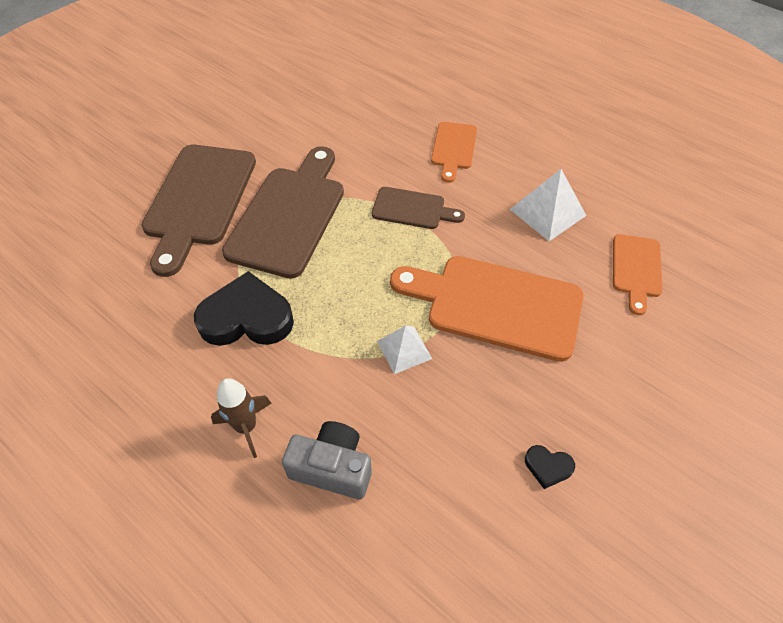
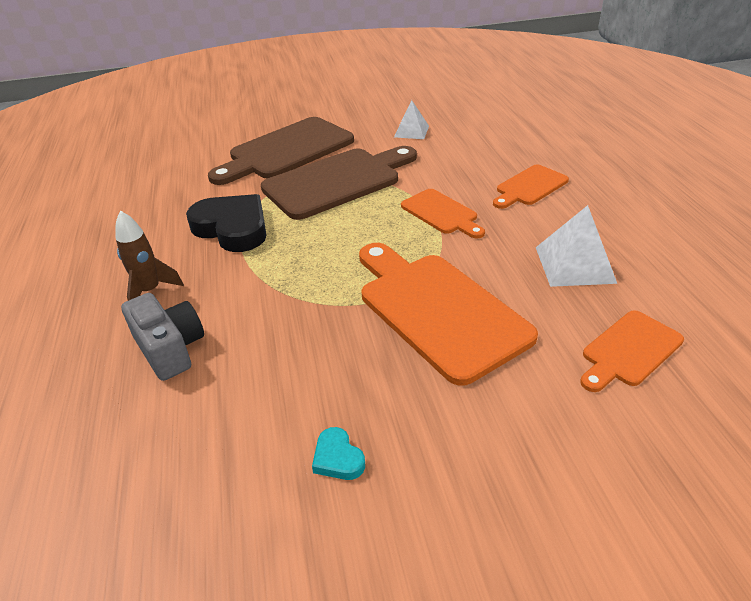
camera: 40 degrees right, 15 degrees down
brown cutting board [372,187,465,229] -> orange cutting board [401,189,485,239]
white pyramid [377,325,432,374] -> white pyramid moved to [394,100,429,139]
black heart [525,445,575,489] -> turquoise heart [312,427,365,480]

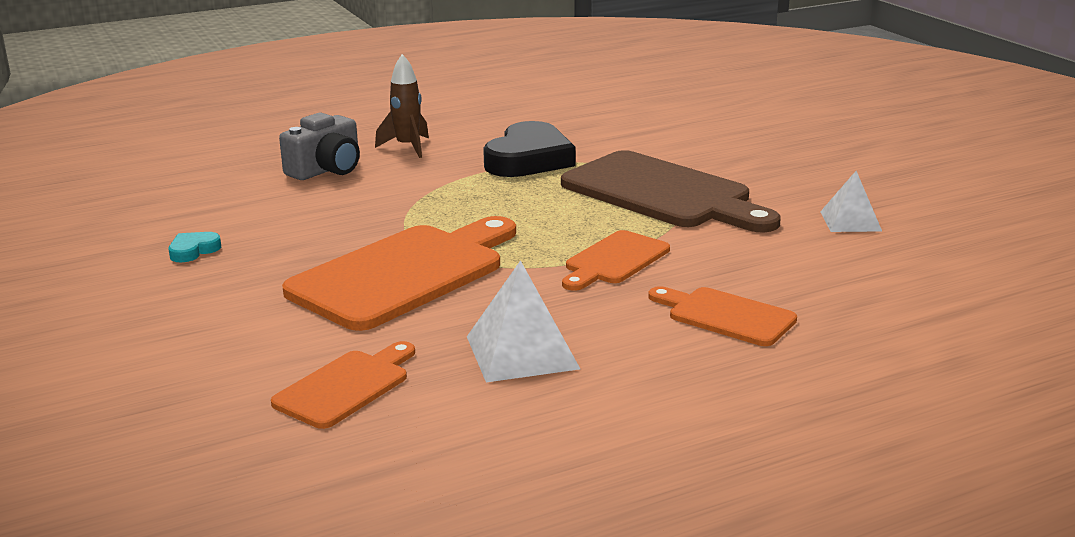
camera: 75 degrees right, 15 degrees down
brown cutting board [208,117,354,185] -> none
orange cutting board [580,310,684,392] -> orange cutting board turned 90 degrees clockwise [271,341,415,429]

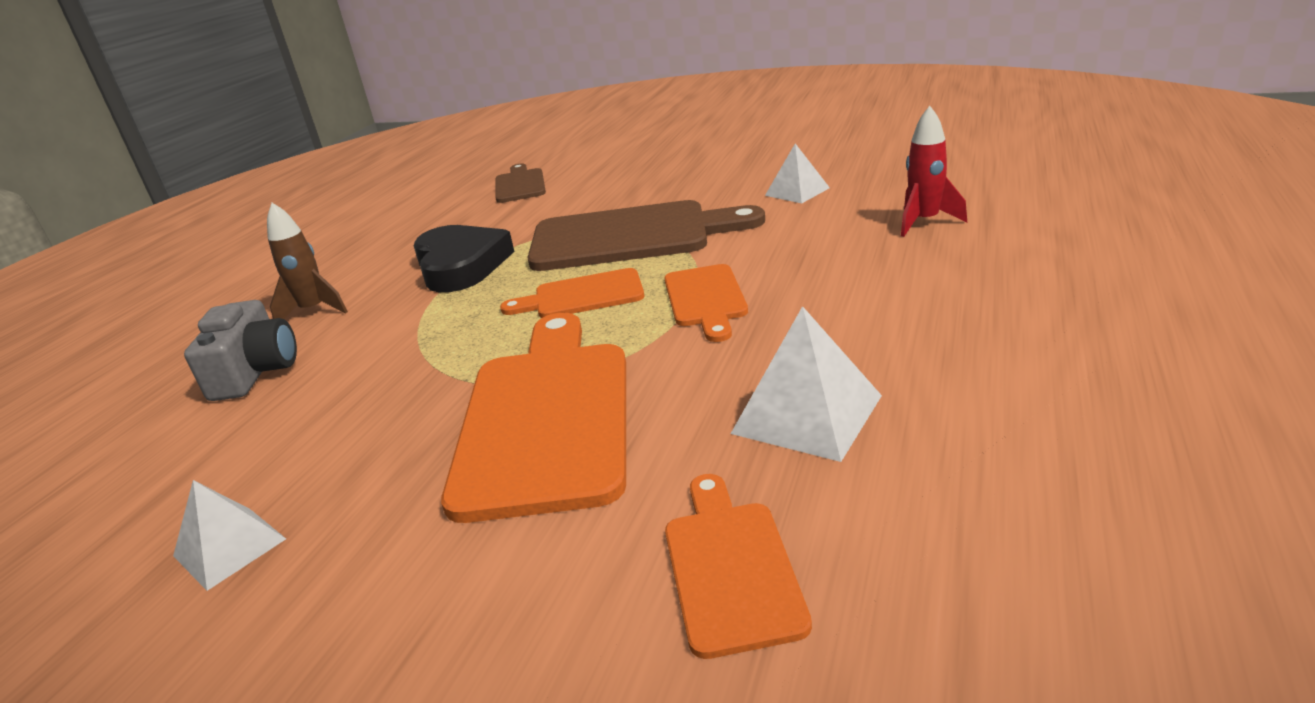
camera: 40 degrees left, 5 degrees up
turquoise heart [169,232,221,262] -> white pyramid [173,480,286,591]
orange cutting board [648,286,797,346] -> orange cutting board moved to [500,268,644,318]
none -> brown cutting board [495,164,546,203]
none -> red rocket [901,106,967,237]

